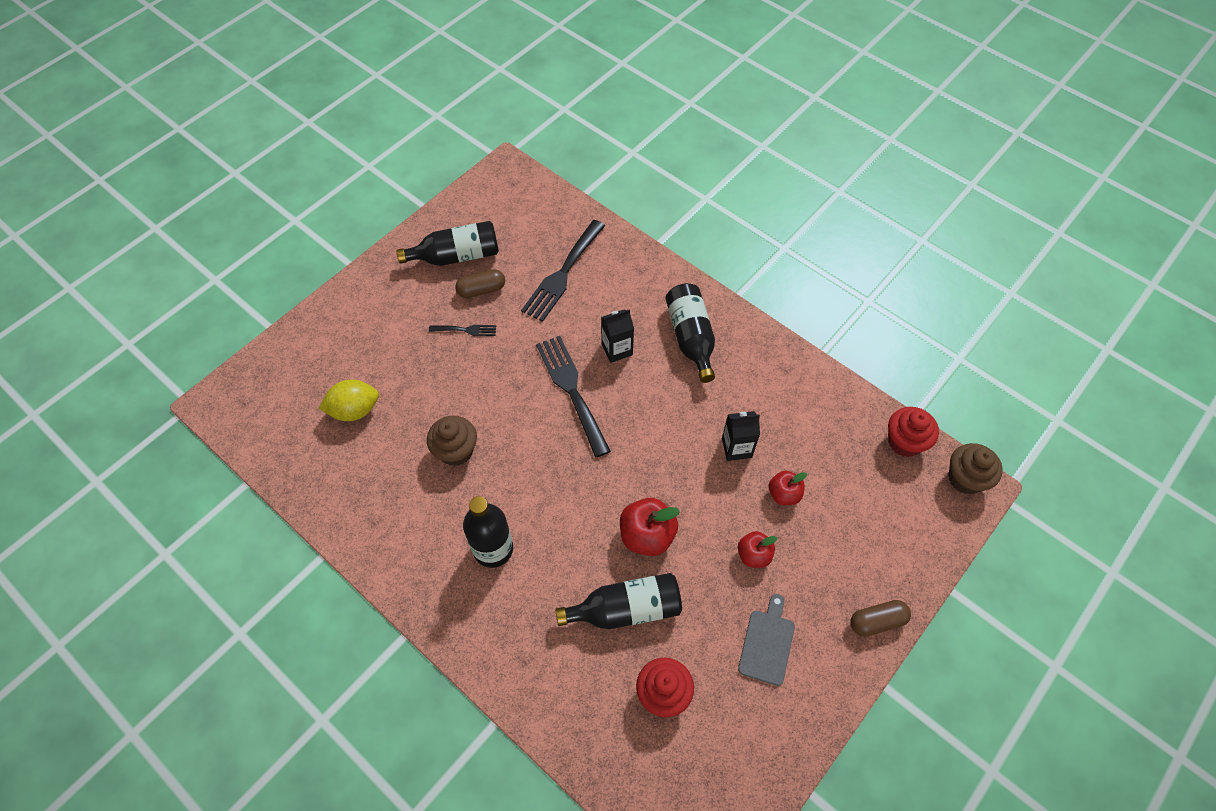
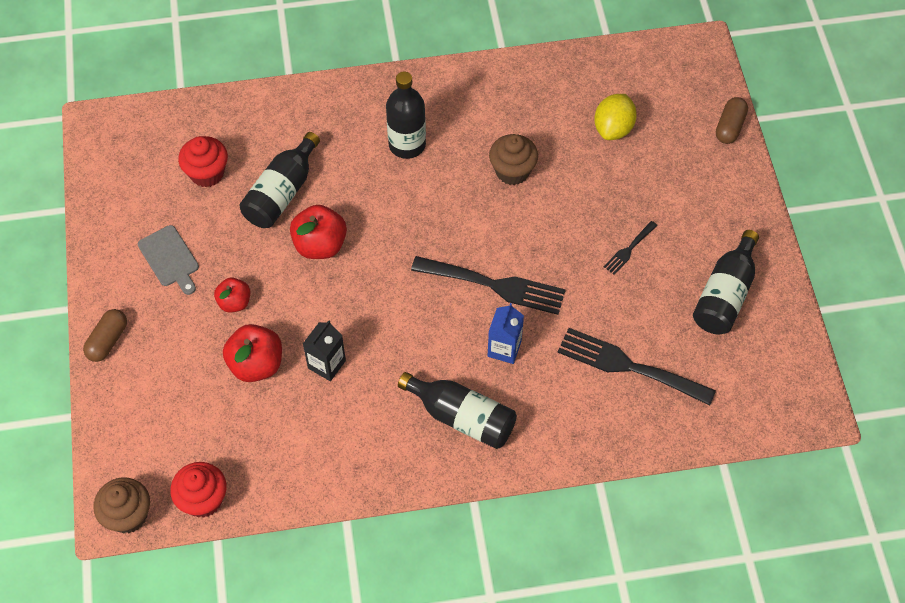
camera: 130 degrees right, 0 degrees up
brown capsule [455,269,505,298] -> brown capsule moved to [716,97,748,144]
black fork [521,220,605,322] -> black fork turned 45 degrees counterclockwise [558,328,716,406]
black carton [601,309,634,363] -> blue carton [488,303,524,364]
red apple [769,471,807,505] -> red apple [223,324,282,382], size x1.60

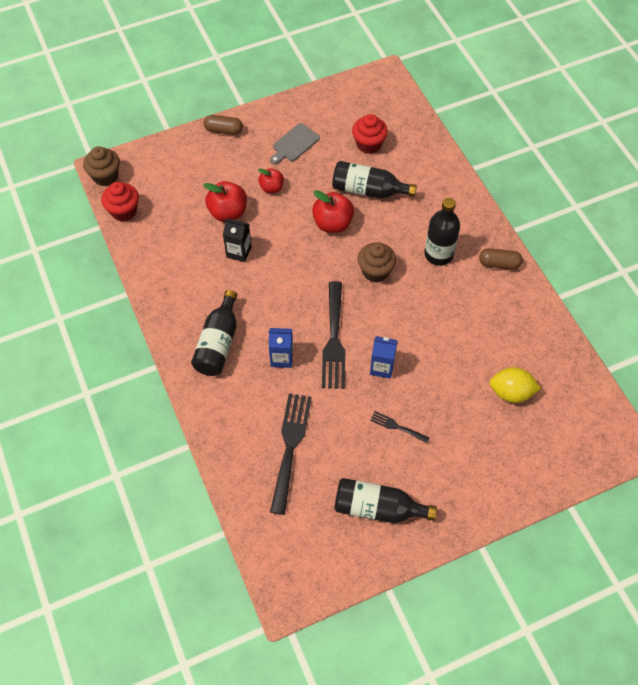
camera: 75 degrees right, 0 degrees up
brown cupcake [489,134,538,185] -> brown cupcake moved to [358,242,396,282]
brown capsule [716,97,748,144] -> brown capsule moved to [479,248,523,269]
none -> blue carton [370,336,398,379]

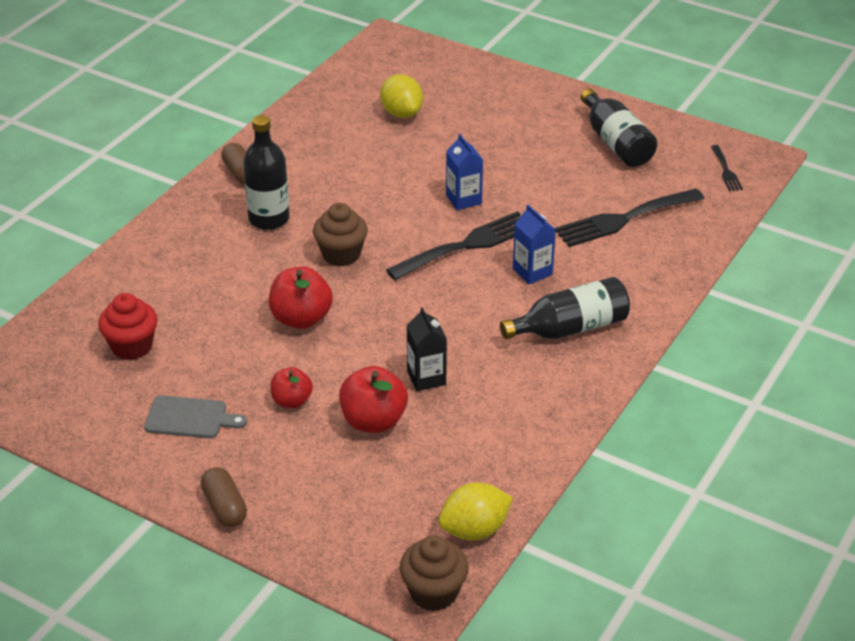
camera: 125 degrees left, 20 degrees down
red cupcake [101,182,139,221] -> yellow lemon [439,483,513,540]
black bottle [332,161,417,198] -> none
black fork [370,411,430,443] -> black fork moved to [711,145,743,191]

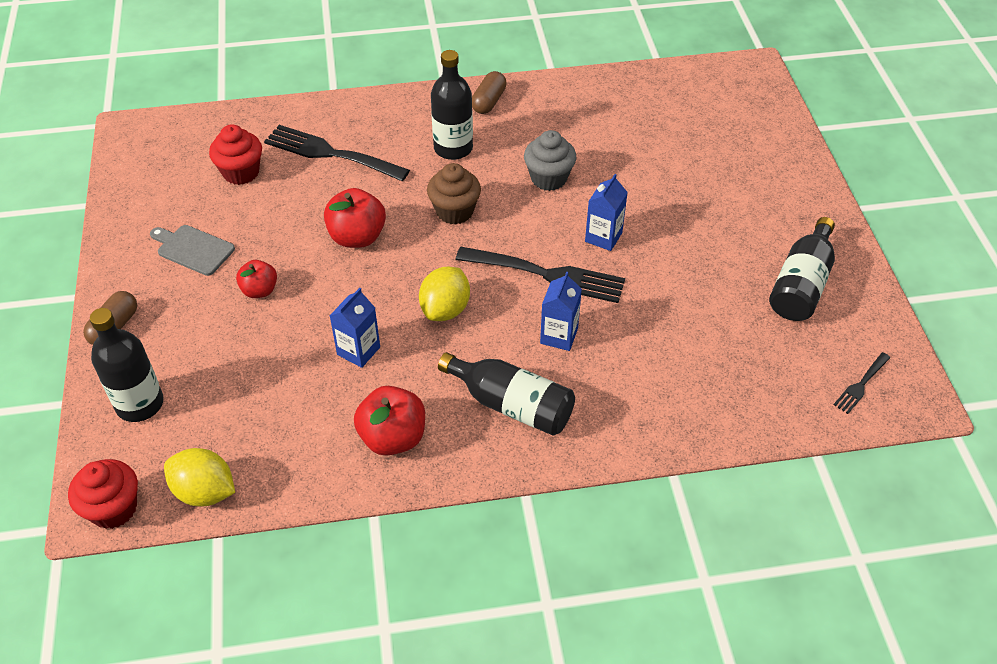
camera: 50 degrees right, 10 degrees up
grey cutting board [144,395,247,438] -> grey cutting board turned 150 degrees clockwise [150,225,235,276]
red apple [339,366,408,433] -> red apple moved to [354,386,425,456]
yellow lemon [380,74,423,118] -> yellow lemon moved to [419,267,470,321]
brown cupcake [399,535,469,611] -> red cupcake [68,459,138,529]
black carton [406,307,447,391] -> blue carton [330,288,380,368]
black fork [554,189,704,247] -> black fork moved to [264,125,410,181]
none -> black bottle [90,308,164,422]
none -> grey cupcake [524,130,576,191]

